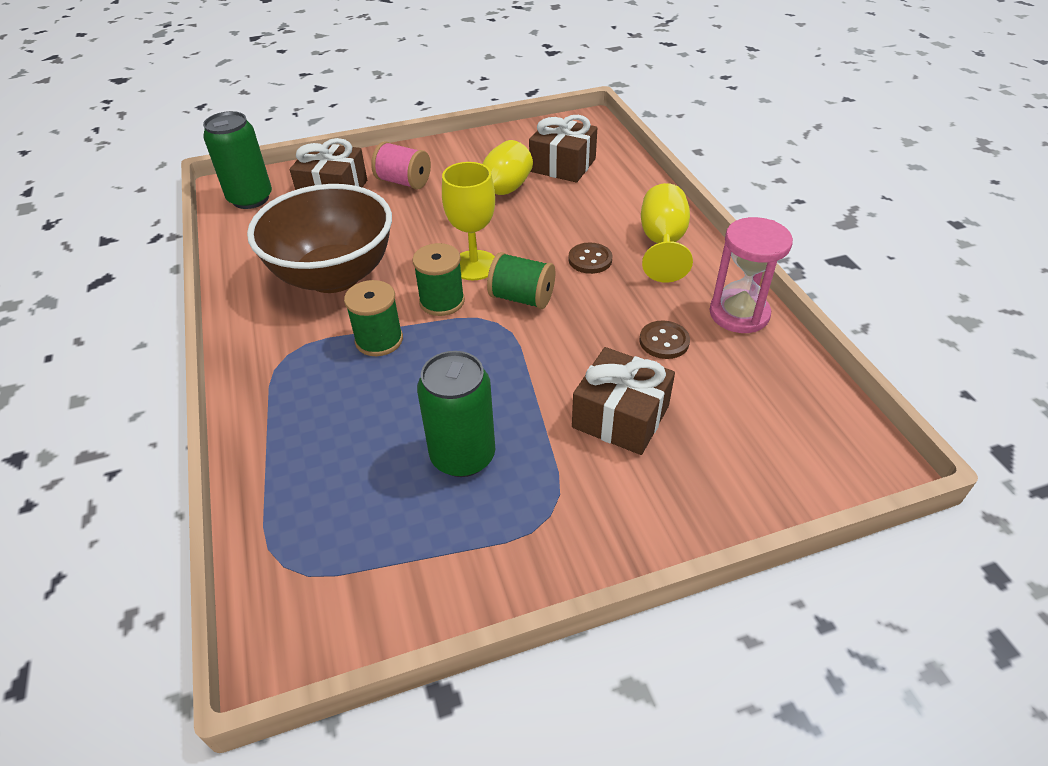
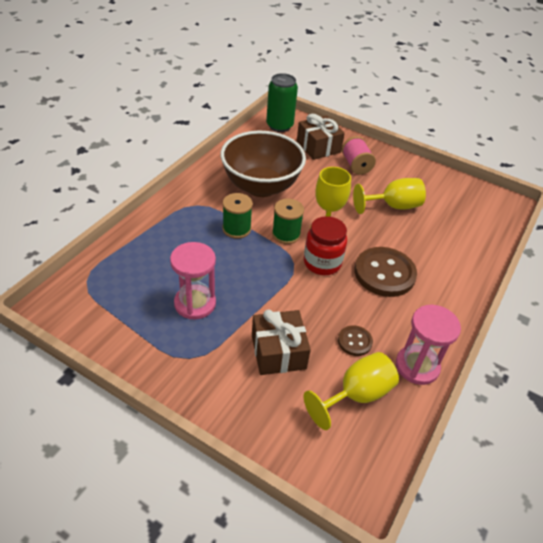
camera: 45 degrees right, 0 degrees up
green can [417,351,495,477] -> pink hourglass [170,242,216,319]
green spool [487,252,555,309] -> red jar [304,216,347,275]
brown gift [529,115,597,183] -> none
brown button [568,242,613,274] -> brown button [355,247,417,297], size x1.98
yellow goblet [641,183,693,283] -> yellow goblet moved to [303,352,399,430]

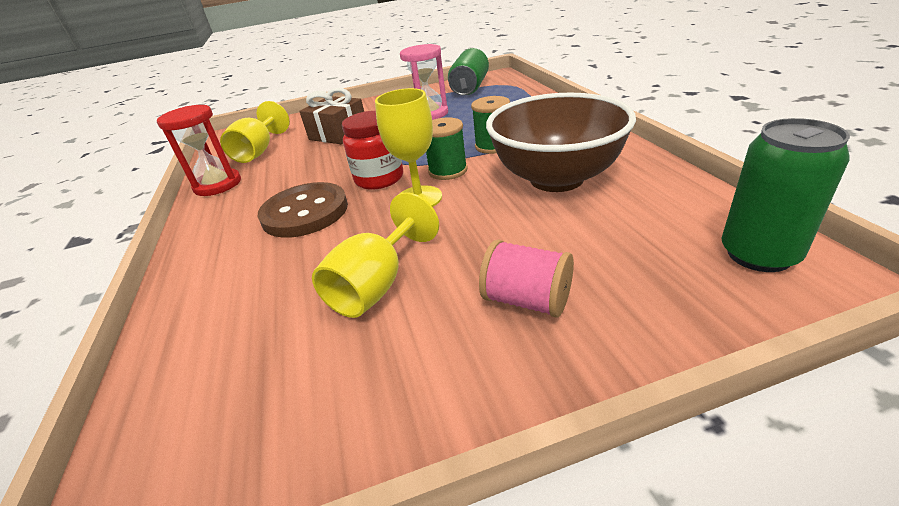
camera: 140 degrees right, 10 degrees down
brown gift [297,114,345,160] -> none
brown button [338,325,373,356] -> none
pink hourglass [396,305,461,385] -> red hourglass [157,105,241,196]
none -> green can [448,48,489,96]

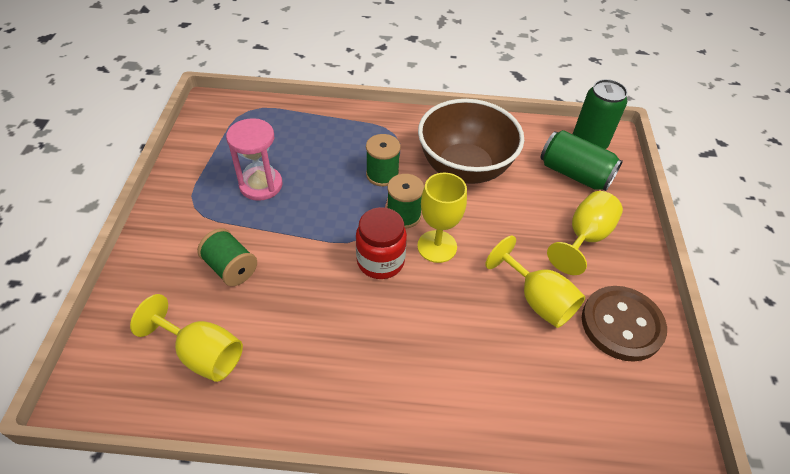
camera: 75 degrees left, 15 degrees up
red hourglass [157,105,241,196] -> none
brown button [258,182,348,238] -> brown button moved to [582,286,667,362]
brown gift [299,88,364,144] -> green spool [197,228,257,286]
green can [448,48,489,96] -> green can moved to [541,130,623,191]
pink spool [479,239,574,318] -> yellow goblet [547,191,623,275]

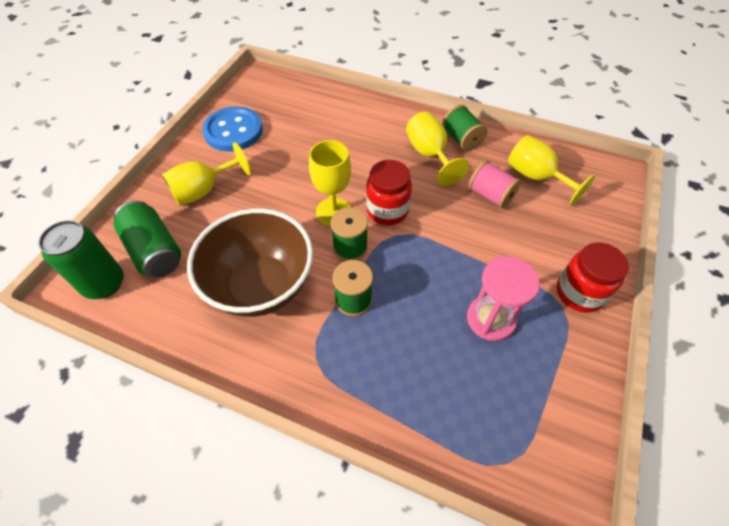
camera: 160 degrees left, 5 degrees up
green spool [197,228,257,286] -> green spool moved to [442,105,487,151]
yellow goblet [485,235,585,328] -> yellow goblet moved to [406,111,469,186]
brown button [582,286,667,362] -> blue button [202,106,263,152]
none -> pink spool [468,160,521,209]
none -> red jar [557,242,629,313]

